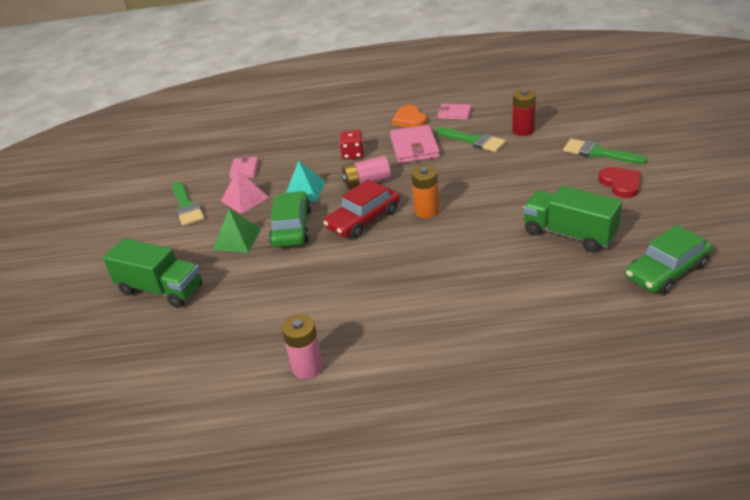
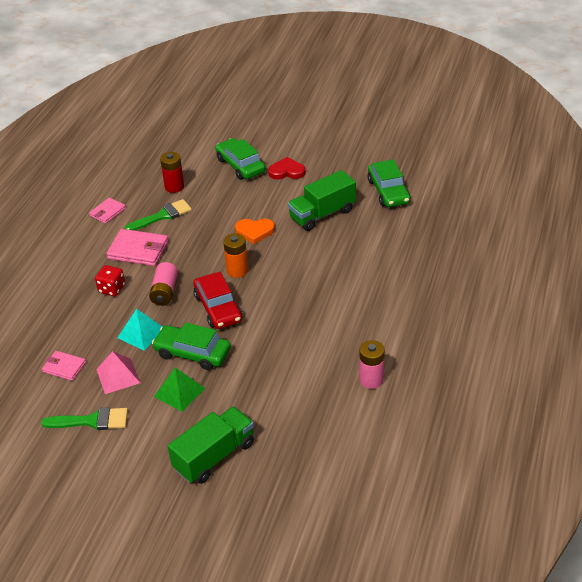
camera: 70 degrees left, 5 degrees up
orange heart [392,105,427,128] -> orange heart moved to [235,219,275,244]
green brush [563,139,647,164] -> green car [215,138,266,180]

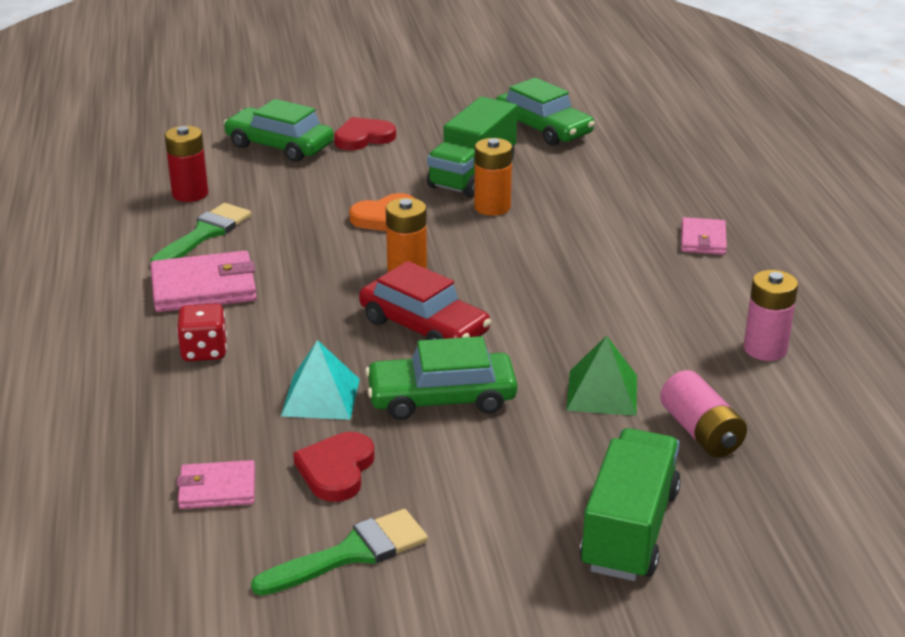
camera: 30 degrees left, 10 degrees down
pink wallet [89,198,126,224] -> pink wallet moved to [681,217,727,255]
pink pyramid [96,351,140,394] -> red heart [293,432,375,502]
pink battery [149,262,178,306] -> pink battery moved to [660,370,747,457]
green pyramid [154,367,205,412] -> green pyramid moved to [566,335,637,416]
none -> orange battery [474,138,512,216]

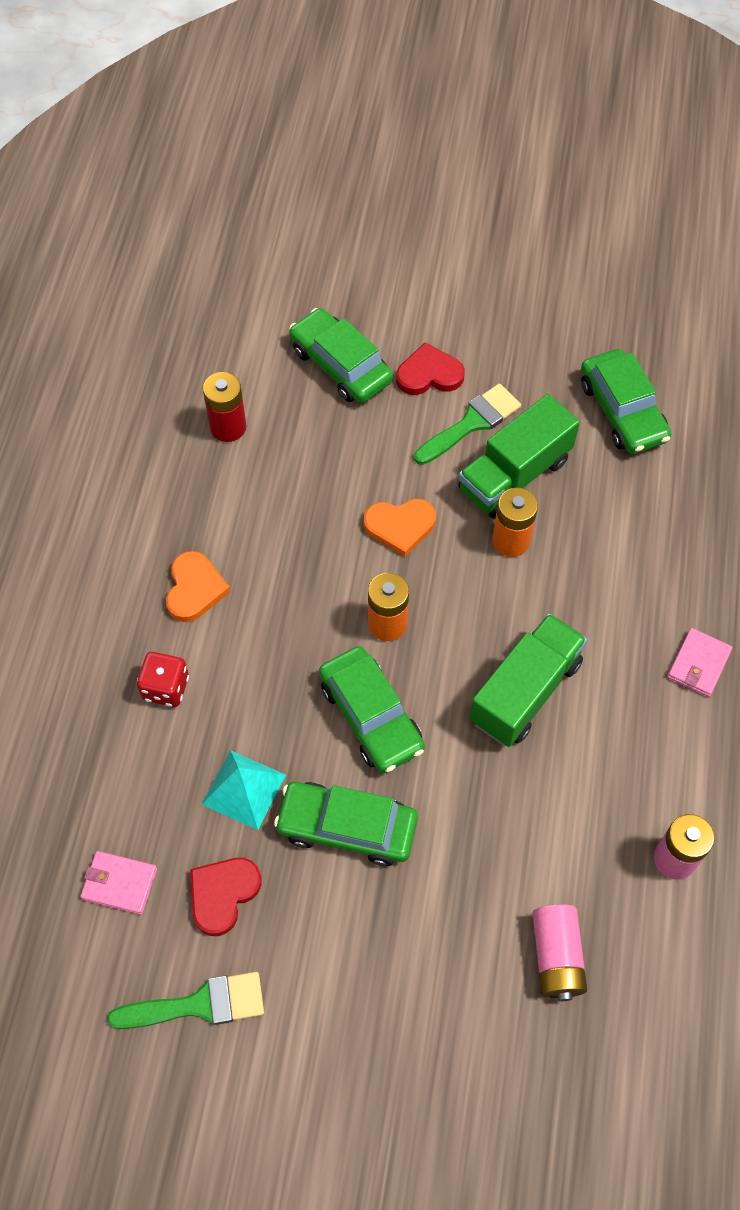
camera: 20 degrees right, 30 degrees up
green brush [150,203,251,264] -> green brush moved to [414,384,521,465]
pink wallet [150,251,257,312] -> orange heart [166,551,230,622]
red car [359,261,491,340] -> green car [319,646,425,773]
green pyramid [566,335,637,416] -> none
green truck [580,428,681,581] -> green truck moved to [470,613,587,747]

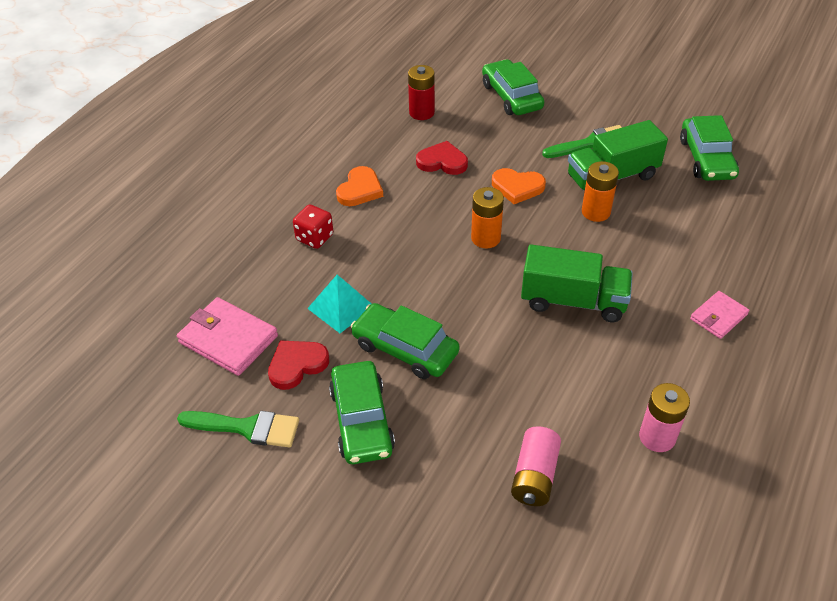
camera: 20 degrees right, 15 degrees down
pink wallet [80,851,157,914] -> pink wallet [177,297,278,376], size x1.65
green car [319,646,425,773] -> green car moved to [329,361,395,464]
red heart [396,342,465,395] -> red heart moved to [416,141,468,175]
green truck [470,613,587,747] -> green truck turned 45 degrees clockwise [521,245,633,322]

